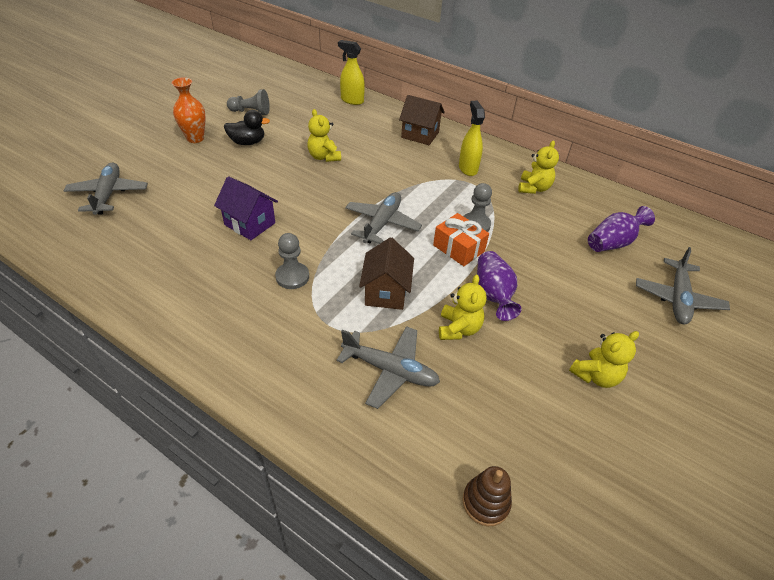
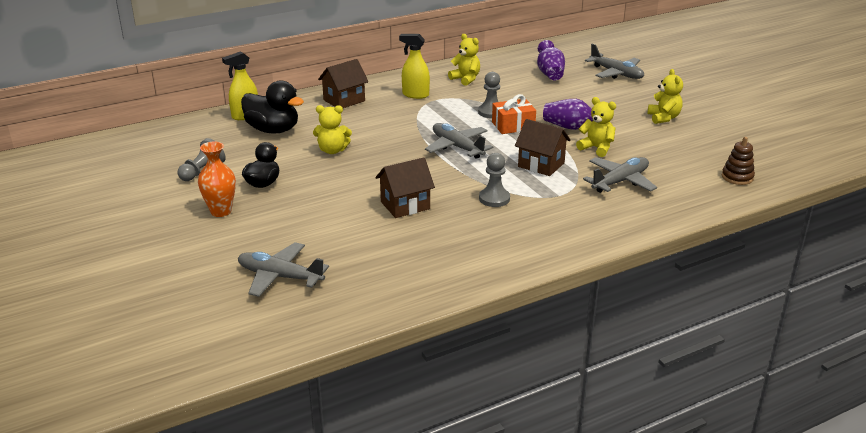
camera: 60 degrees left, 15 degrees down
purple house [214,176,278,240] -> brown house [376,157,435,218]
none -> black duck [241,80,304,133]

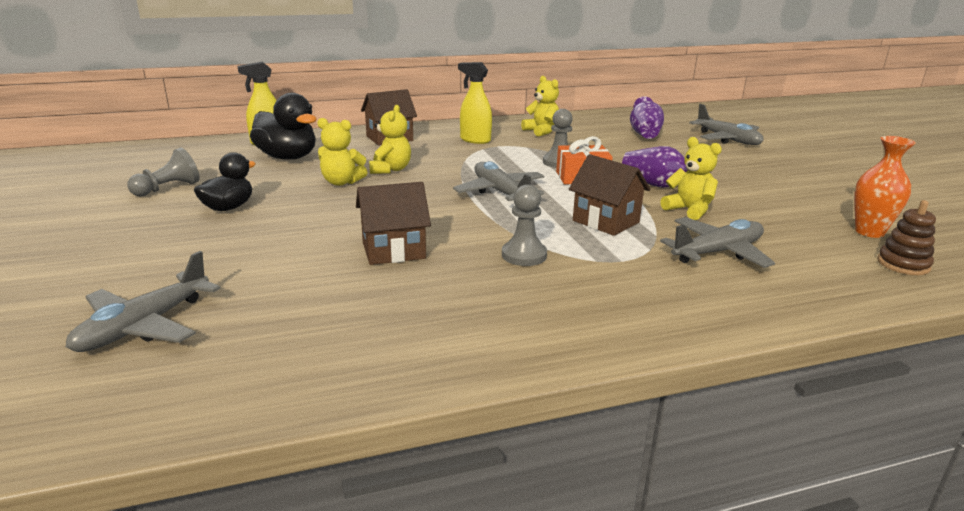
camera: 10 degrees right, 5 degrees down
orange vase [198,141,236,217] -> orange vase moved to [854,136,916,238]
grey plane [238,242,329,297] -> grey plane turned 90 degrees counterclockwise [66,251,221,352]
yellow teddy bear [648,69,683,124] -> yellow teddy bear moved to [369,105,411,174]

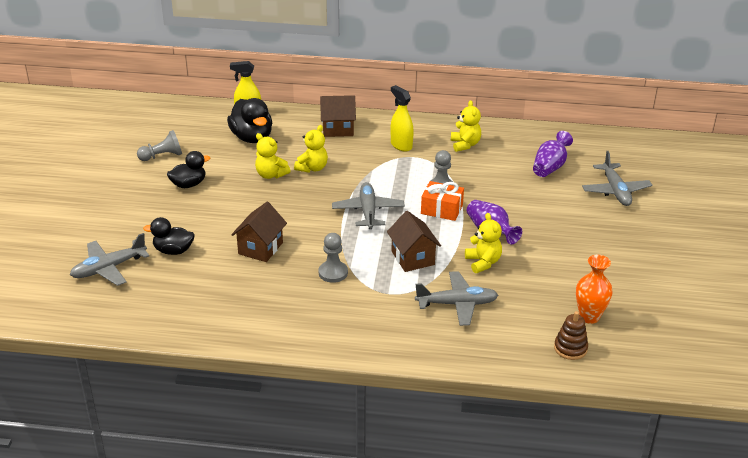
camera: 25 degrees right, 10 degrees up
brown house [356,182,431,265] -> brown house turned 75 degrees counterclockwise [231,202,287,262]
none -> black duck [143,217,194,255]

